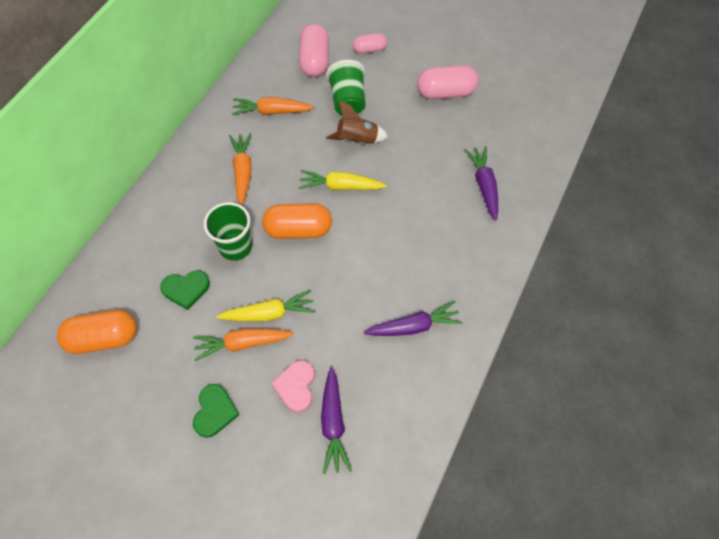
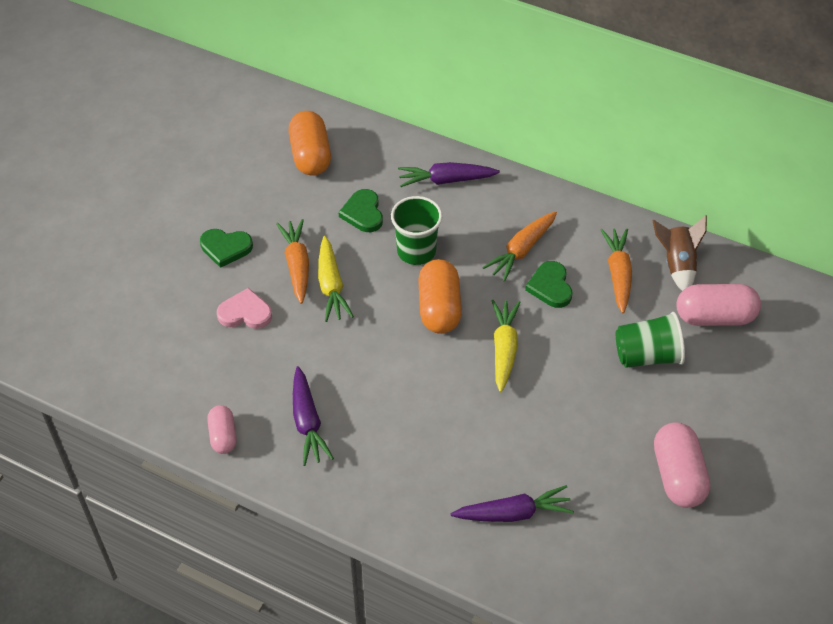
camera: 90 degrees right, 10 degrees down
orange carrot [229,133,252,206] -> orange carrot turned 135 degrees clockwise [482,211,557,282]
purple carrot [321,367,352,474] -> purple carrot moved to [398,162,500,187]
brown rocket [326,101,388,144] -> brown rocket moved to [652,215,707,291]
pink capsule [353,33,387,54] -> pink capsule moved to [207,405,237,454]
none -> green heart [525,261,572,308]

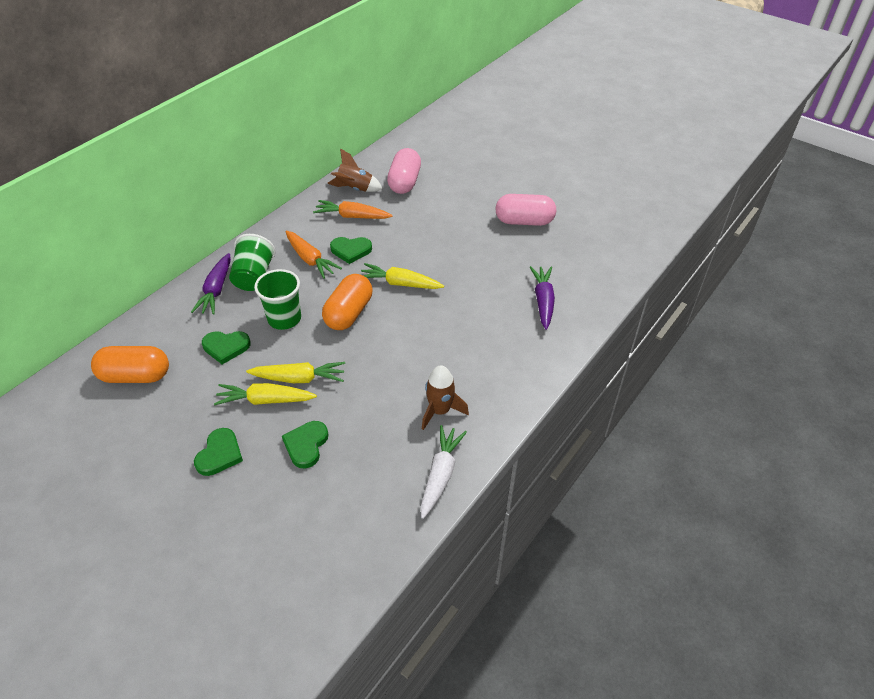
camera: 80 degrees left, 5 degrees down
pink capsule [207,405,237,454] -> white carrot [421,425,467,519]
pink heart [217,288,272,329] -> green heart [282,421,328,469]
orange carrot [276,219,309,304] -> yellow carrot [214,383,317,405]
purple carrot [293,366,334,466] -> brown rocket [422,365,469,430]
orange capsule [418,259,462,334] -> orange capsule turned 75 degrees counterclockwise [322,274,372,330]
green cup [616,312,685,368] -> green cup moved to [229,234,275,291]

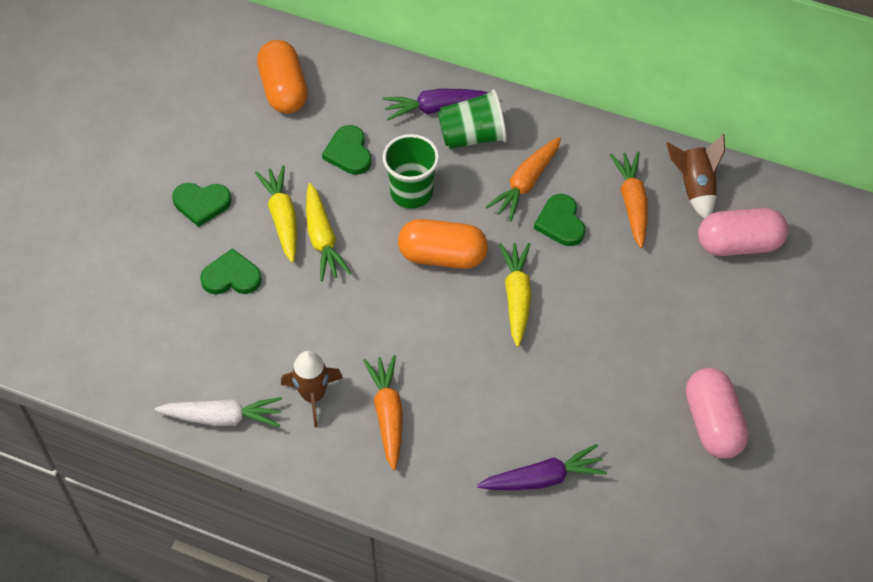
camera: 75 degrees right, 10 degrees up
none -> orange carrot [363,355,403,470]

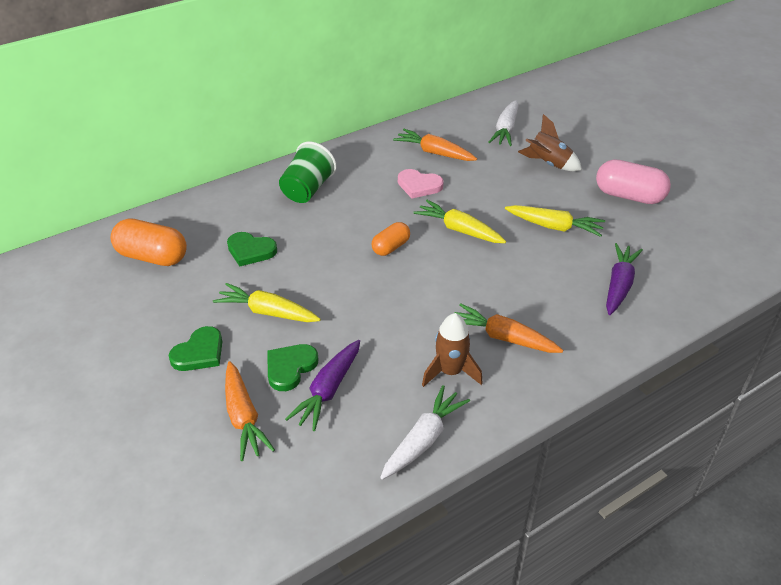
camera: 55 degrees left, 15 degrees down
yellow carrot [306,183,351,281] -> yellow carrot moved to [505,205,605,237]
purple carrot [383,88,489,120] -> purple carrot moved to [285,340,360,431]
green cup [383,134,439,209] -> none
orange capsule [398,219,488,269] -> orange capsule [372,222,410,256], size x0.59
orange carrot [486,137,561,221] -> orange carrot moved to [225,361,275,461]
green heart [534,194,585,246] -> pink heart [398,169,444,199]
brown rocket [666,134,725,219] -> brown rocket moved to [518,114,582,171]
pink capsule [698,208,788,256] -> white carrot [489,100,519,146]

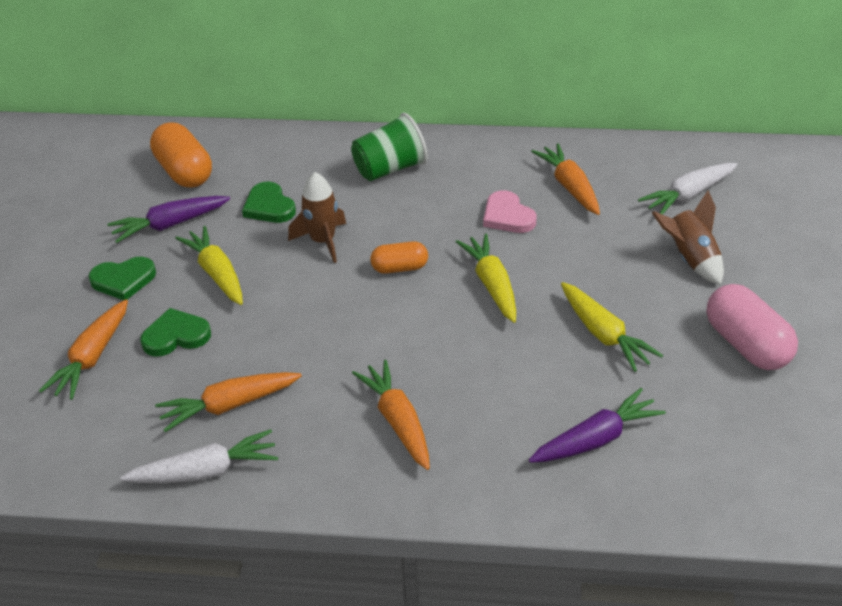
camera: 40 degrees right, 0 degrees up
purple carrot [285,340,360,431] -> purple carrot moved to [108,196,230,243]
brown rocket [422,313,483,387] -> brown rocket moved to [288,172,346,263]
none -> orange carrot [155,372,302,432]

